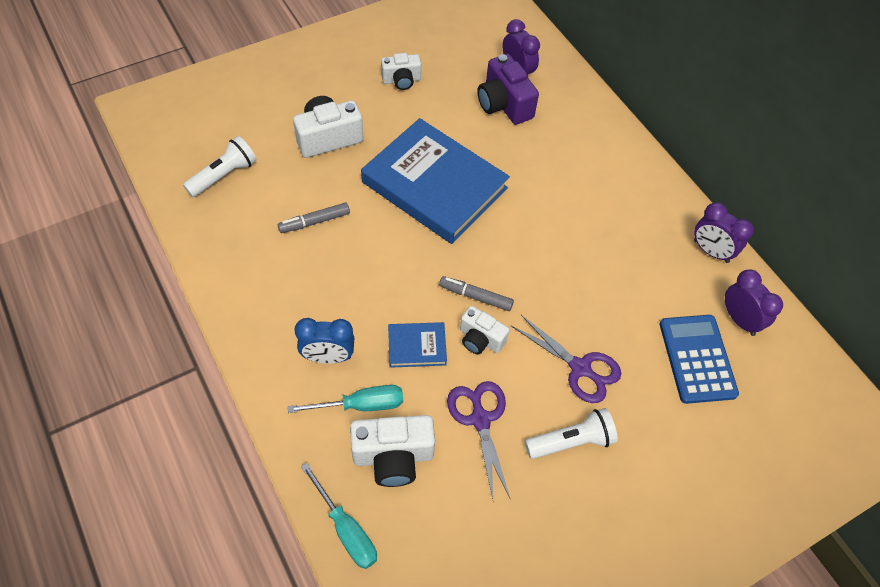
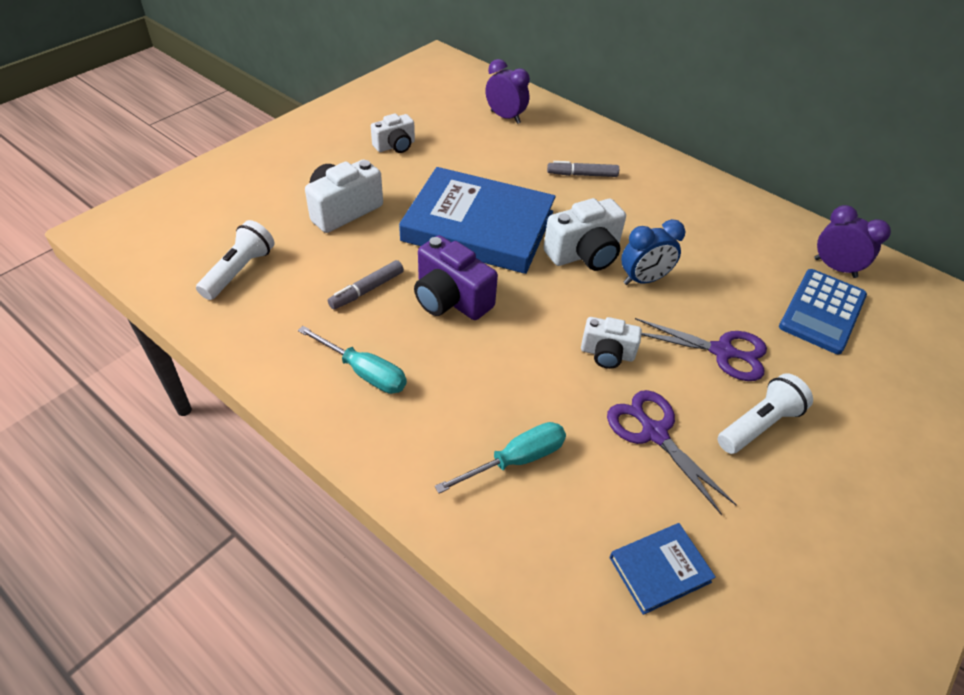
camera: 20 degrees left, 10 degrees down
blue clock [295,318,354,364] -> blue clock moved to [621,219,685,285]
turquoise screwdriver [301,463,377,569] -> turquoise screwdriver moved to [298,326,407,394]
white camera [350,415,435,487] -> white camera moved to [543,198,626,271]
blue book [388,322,447,368] -> blue book moved to [610,523,716,615]
grey marker [439,276,514,311] -> grey marker moved to [547,161,619,177]
purple camera [477,54,539,125] -> purple camera moved to [414,235,498,320]
blue calculator [660,315,739,404] -> blue calculator turned 120 degrees counterclockwise [779,269,867,354]
purple clock [694,202,754,263] -> none

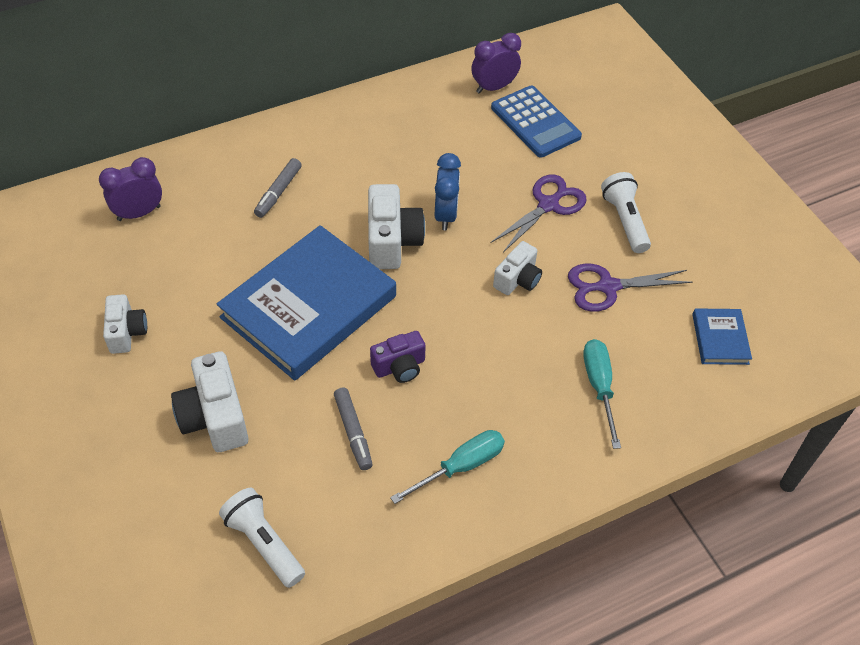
camera: 65 degrees left, 5 degrees up
purple camera [414,235,498,320] -> purple camera [370,331,426,383], size x0.64

